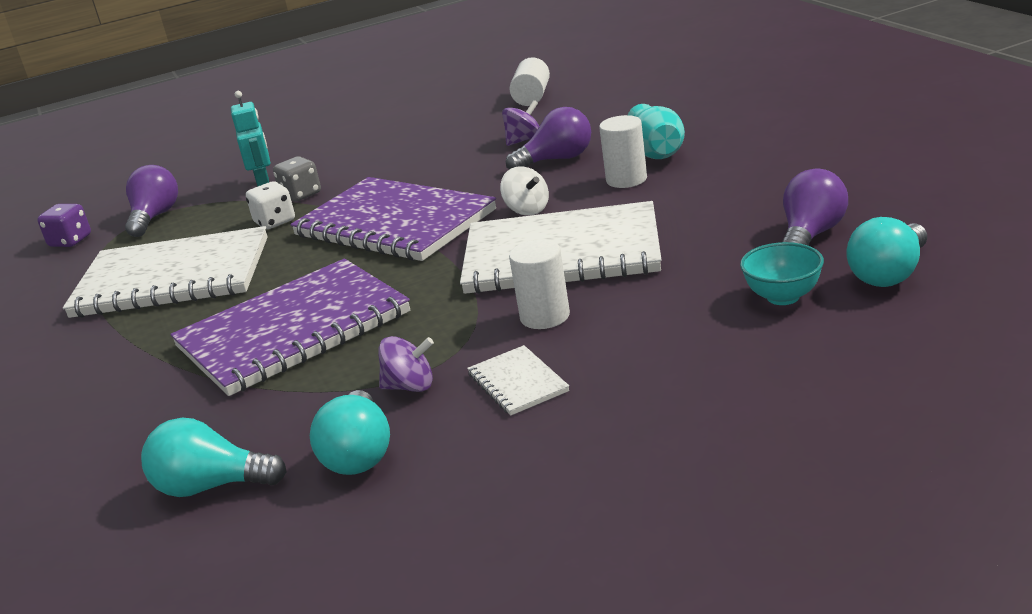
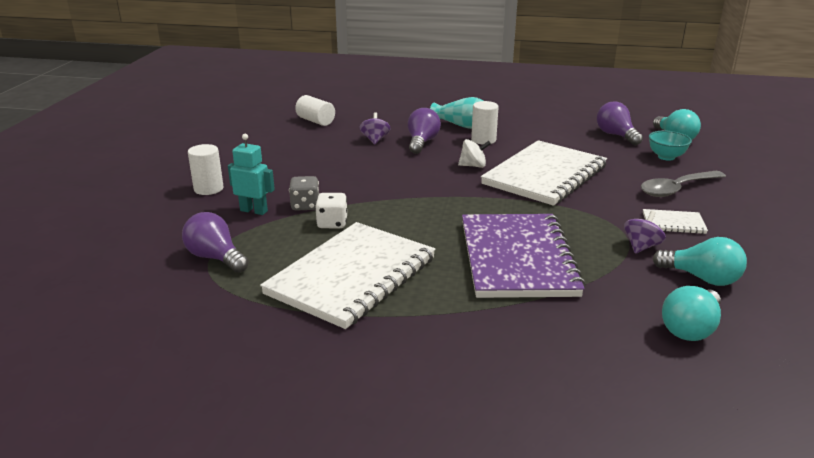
camera: 60 degrees left, 0 degrees up
purple dice [37,204,91,247] -> none
purple notebook [290,177,496,261] -> none
white cylinder [509,240,570,329] -> white cylinder moved to [188,144,224,195]
none -> grey spoon [641,171,726,197]

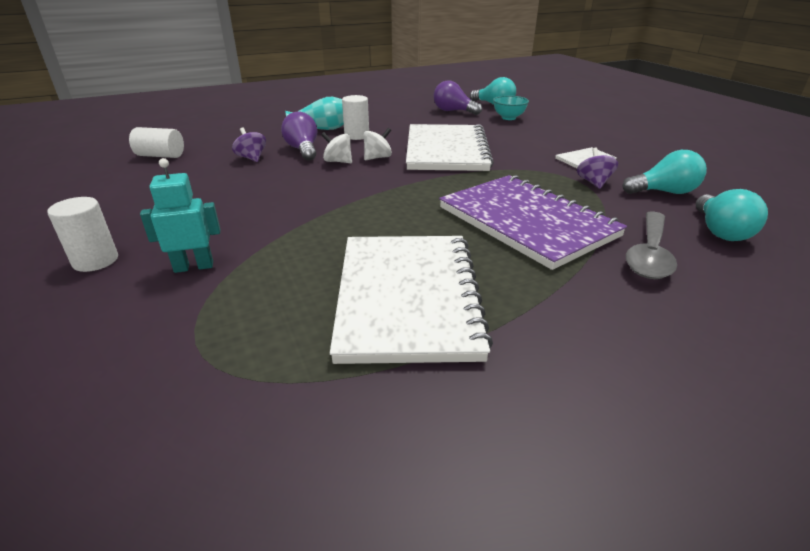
camera: 35 degrees left, 5 degrees up
purple light bulb [182,212,249,273] -> none
grey dice [289,176,319,211] -> none
white dice [315,193,347,228] -> none
grey spoon [641,171,726,197] -> grey spoon moved to [626,211,677,279]
none -> white spinning top [321,132,352,163]

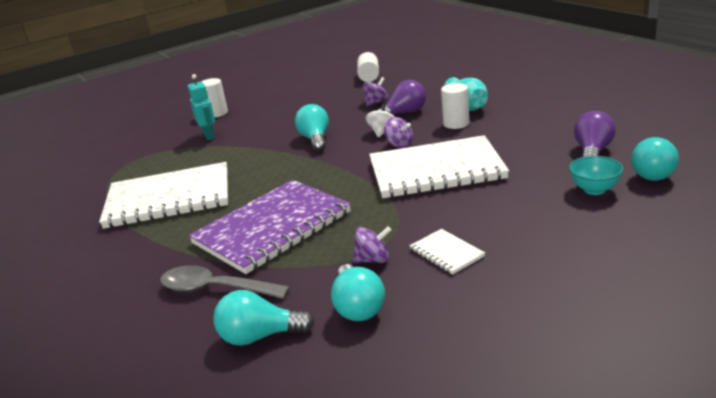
camera: 85 degrees right, 5 degrees down
white spinning top [363,128,392,160] -> purple spinning top [384,117,413,148]
none -> turquoise light bulb [295,104,329,151]

